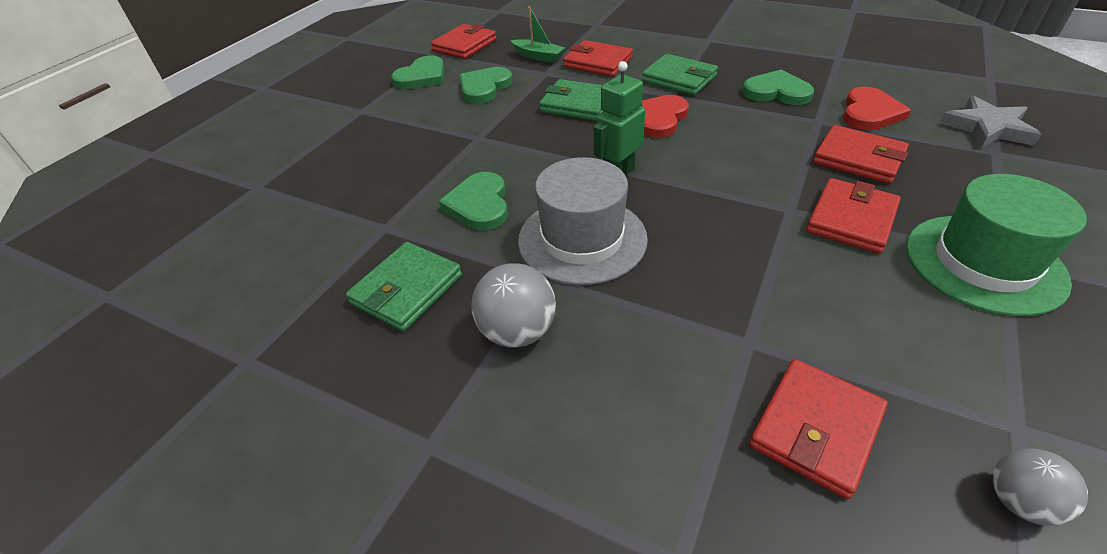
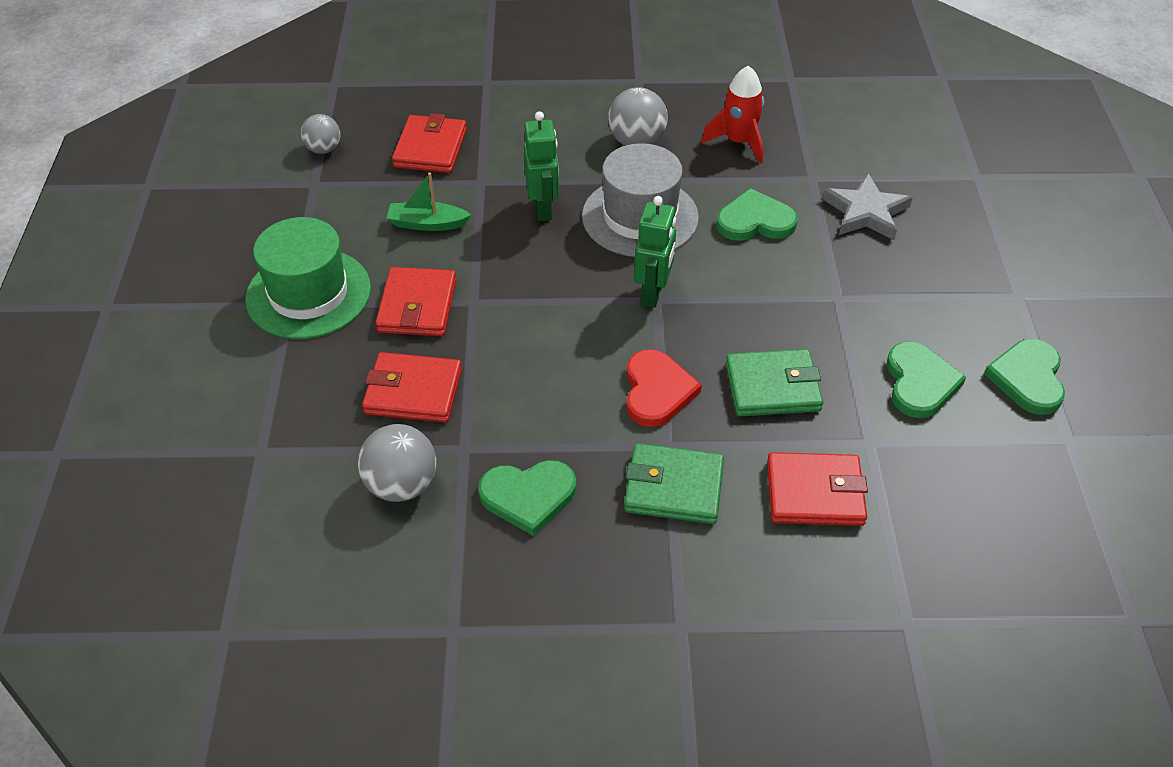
camera: 150 degrees right, 5 degrees up
green wallet [346,242,462,331] -> red rocket [701,66,764,164]
red wallet [431,24,497,59] -> none
green heart [439,172,508,230] -> green heart turned 60 degrees counterclockwise [716,188,797,241]
green boat [511,7,565,62] -> green boat moved to [387,172,471,231]
red heart [843,87,911,130] -> grey ball [358,424,436,502]
grey star [939,96,1042,148] -> grey star moved to [823,173,913,240]
none -> green robot [524,111,559,221]

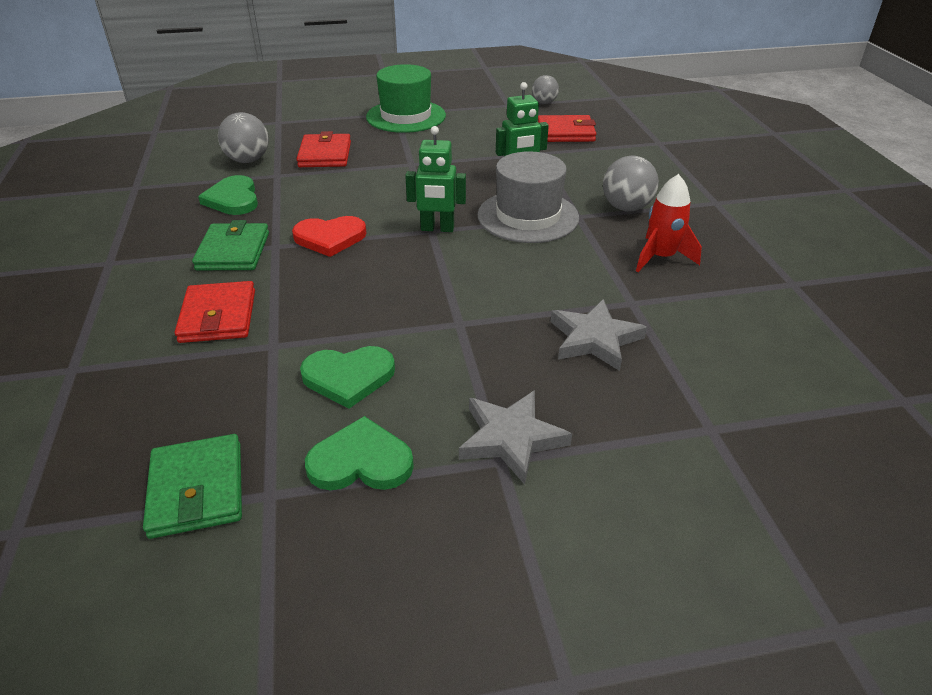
camera: 80 degrees right, 10 degrees down
red wallet [375,267,456,336] -> none
green boat [387,172,471,231] -> none
green heart [716,188,797,241] -> none
green wallet [726,349,823,417] -> green wallet moved to [143,434,242,539]
none -> grey star [459,390,572,485]

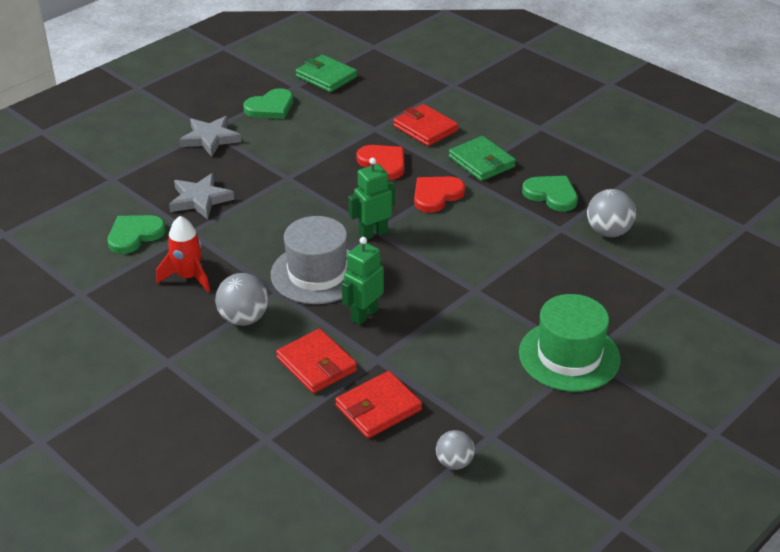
camera: 145 degrees right, 0 degrees up
red wallet [297,131,351,167] -> red wallet moved to [276,329,357,394]
green heart [300,346,395,409] -> green heart moved to [108,215,166,254]
none -> red heart [356,145,405,180]

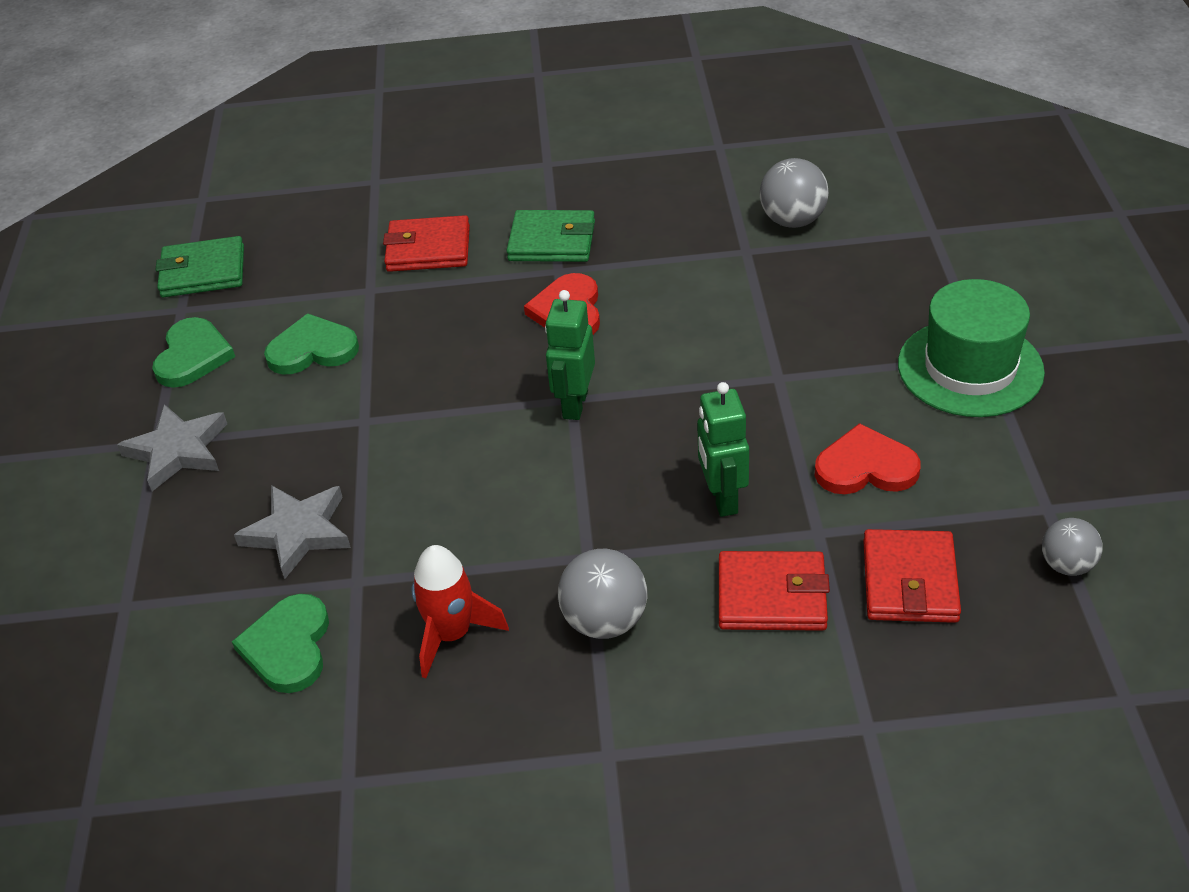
camera: 45 degrees left, 5 degrees up
grey hat [271,216,350,304] -> none
red heart [356,145,405,180] -> red heart moved to [815,423,921,494]
green heart [522,176,578,212] -> green heart moved to [264,313,359,375]

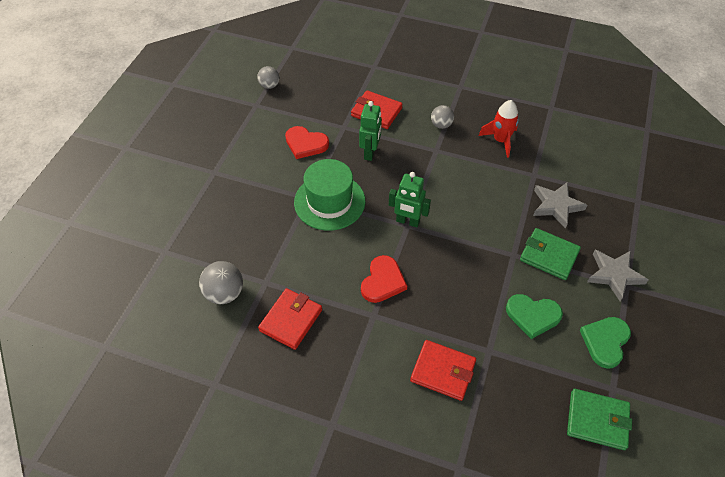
camera: 160 degrees left, 10 degrees up
green heart [232,594,329,693] -> none
green wallet [506,210,595,262] -> green wallet moved to [520,228,581,280]
green robot [545,290,595,420] -> green robot turned 75 degrees clockwise [389,172,431,227]
grey ball [558,549,647,639] -> grey ball [431,105,454,129], size x0.65
red wallet [863,529,961,623] -> red wallet moved to [258,288,322,350]
green hat [898,279,1045,417] -> green hat moved to [294,159,365,231]

